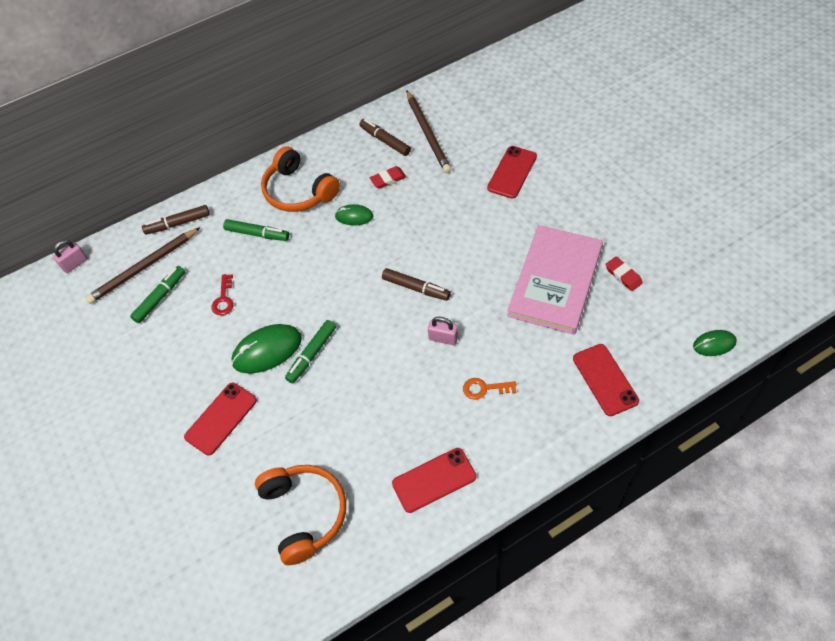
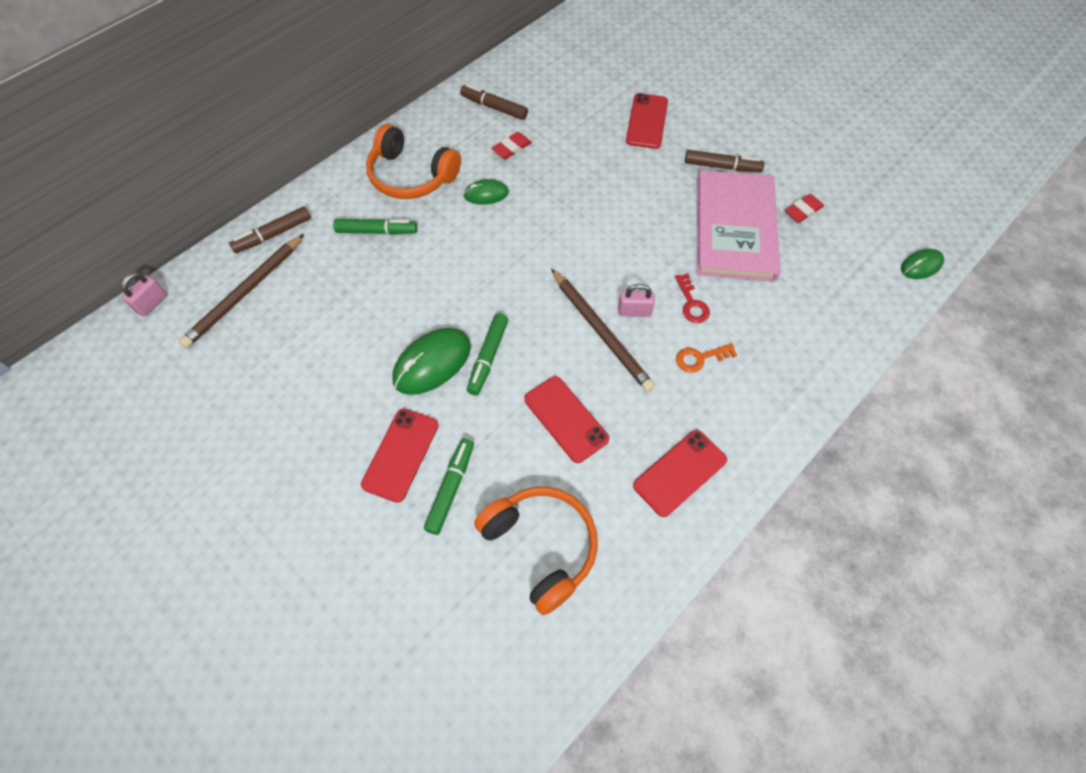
camera: 20 degrees left, 5 degrees up
green marker [130,266,185,323] -> green marker moved to [424,439,474,535]
red key [211,274,234,315] -> red key moved to [675,273,710,323]
brown marker [382,268,451,301] -> brown marker moved to [685,150,765,173]
brown pencil [407,91,452,174] -> brown pencil moved to [551,269,655,392]
red phone [573,344,639,416] -> red phone moved to [524,376,609,463]
red eraser [605,256,643,291] -> red eraser turned 75 degrees counterclockwise [785,194,824,223]

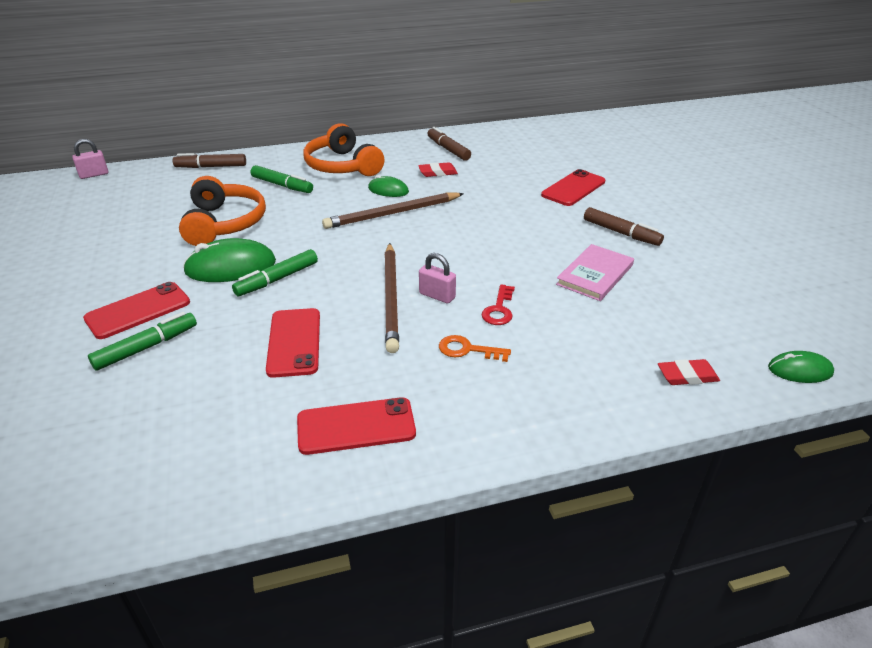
camera: 30 degrees right, 25 degrees down
brown pencil [179,234,304,348] -> brown pencil moved to [322,193,464,229]
orange headphones [474,487,598,615] -> orange headphones moved to [179,176,266,246]
pink book [697,170,781,282] -> pink book [556,244,634,301], size x0.56
red eraser [785,194,824,223] -> red eraser moved to [658,359,720,385]

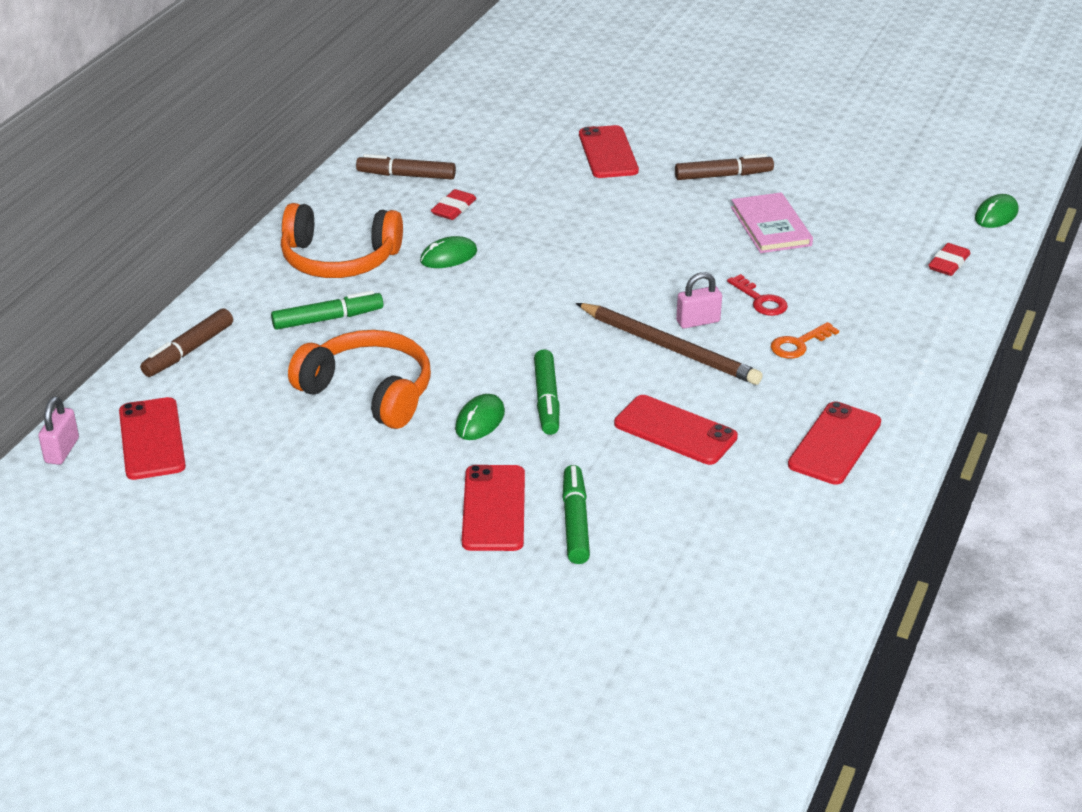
camera: 50 degrees left, 0 degrees up
green mouse [183,238,276,282] -> green mouse [455,394,505,440], size x0.58
brown pencil [322,193,464,229] -> none
none -> red phone [119,397,186,480]

